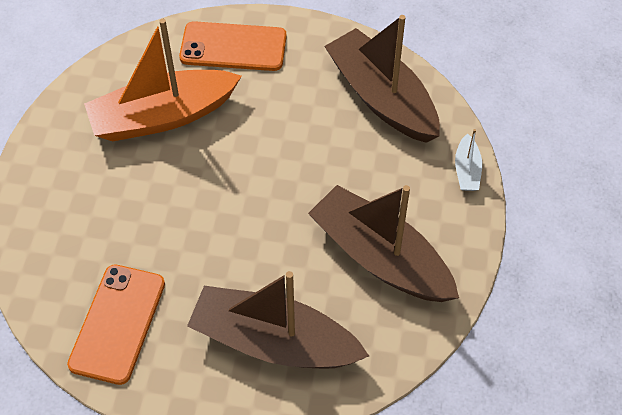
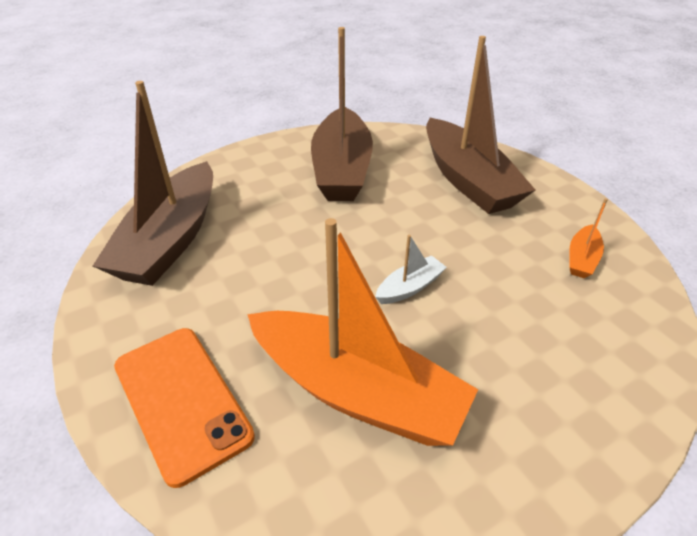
camera: 130 degrees left, 15 degrees down
orange phone [67,265,165,385] -> orange boat [569,198,608,278]
white boat [455,129,482,191] -> white boat moved to [375,235,447,304]

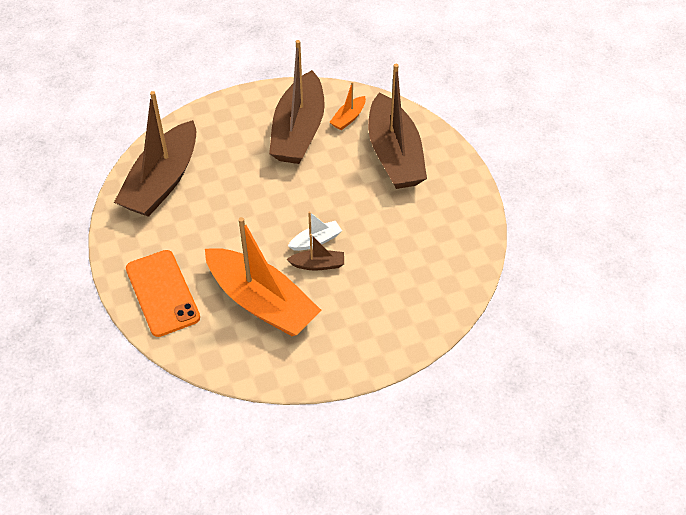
camera: 10 degrees right, 10 degrees up
orange boat [569,198,608,278] -> orange boat moved to [330,82,366,130]
none -> brown boat [286,234,344,270]

